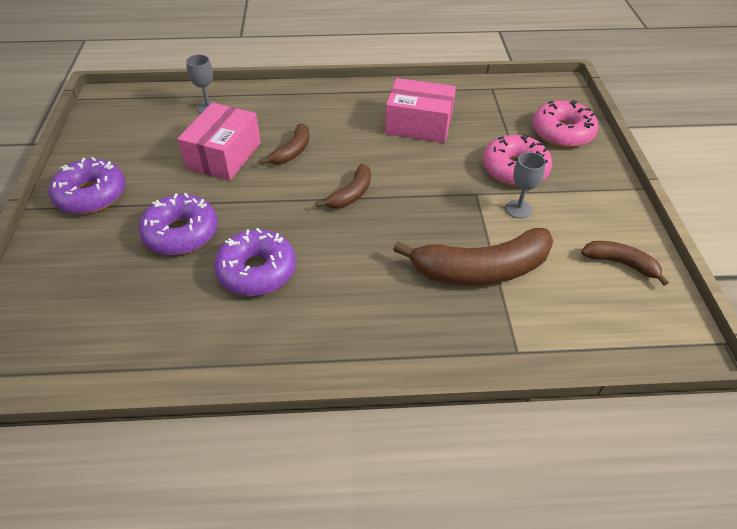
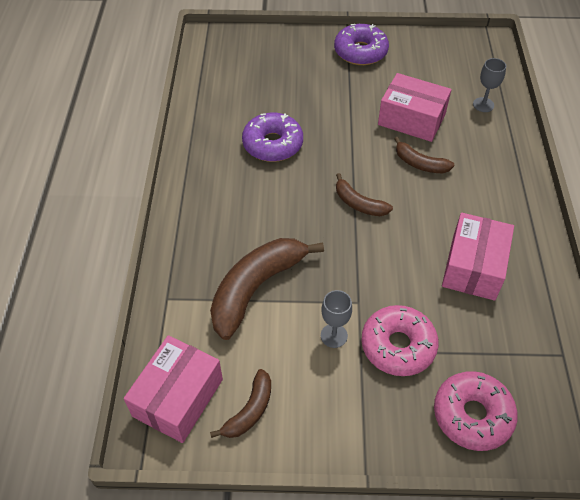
camera: 95 degrees right, 5 degrees up
purple donut [139,193,218,255] -> none
brown banana [393,228,553,285] -> brown banana turned 45 degrees clockwise [210,238,324,340]
none -> pink box [124,335,223,443]

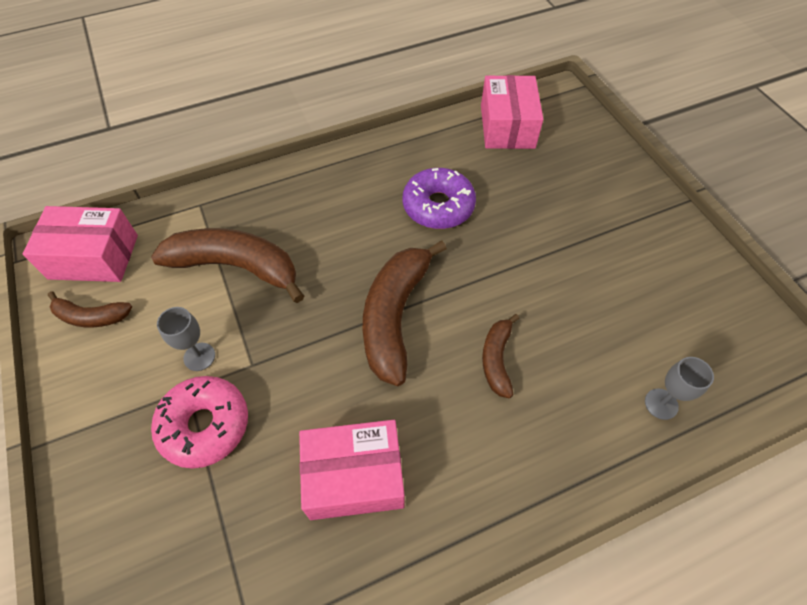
camera: 65 degrees right, 5 degrees up
purple donut [334,24,389,65] -> none
brown banana [336,173,393,216] -> brown banana [362,240,447,386], size x1.89
pink box [378,73,452,142] -> pink box moved to [481,75,544,149]
pink donut [434,371,518,451] -> none

